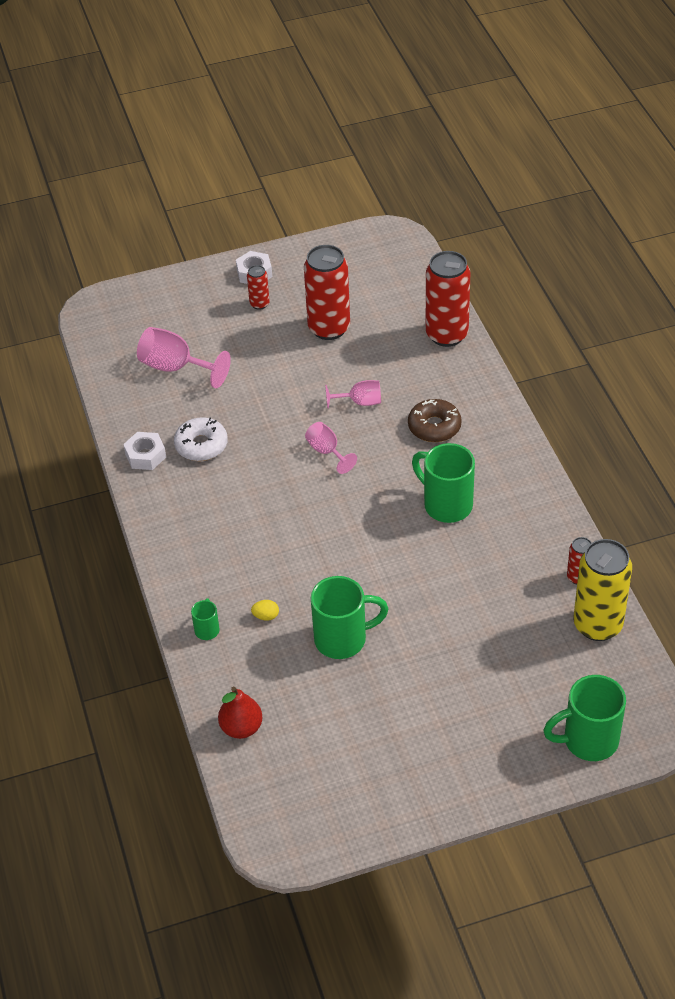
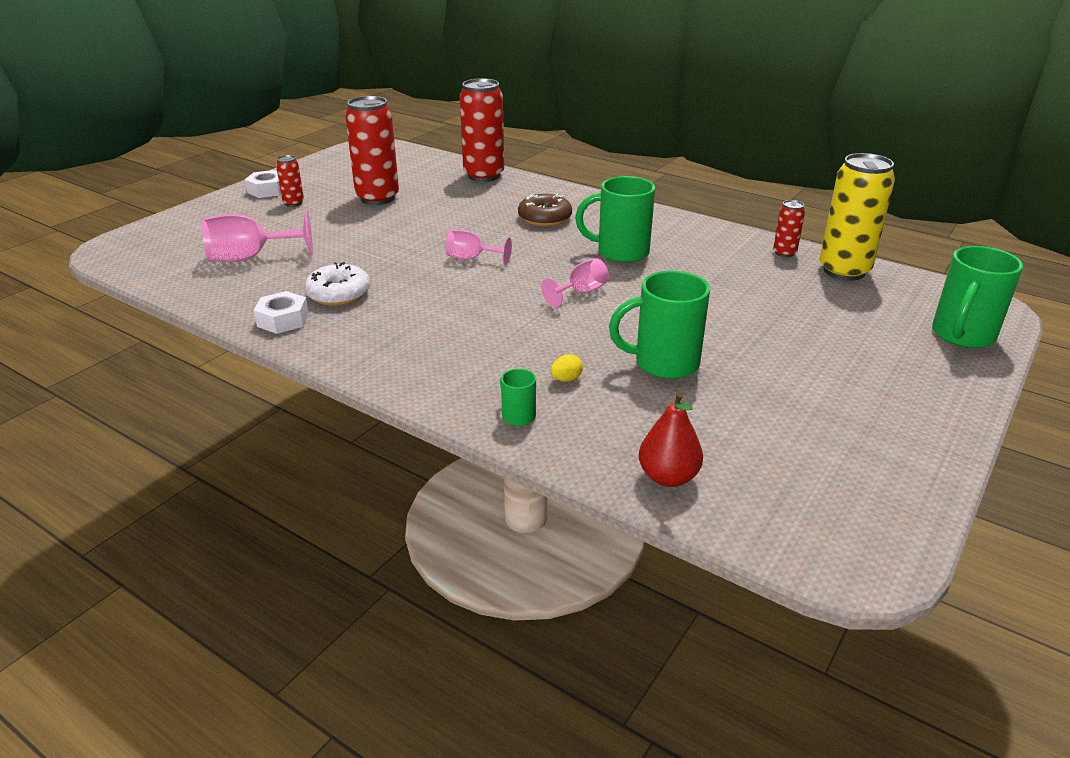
camera: 40 degrees left, 15 degrees down
green mug [311,576,388,659] -> green mug turned 135 degrees counterclockwise [609,271,710,379]
pink goblet [325,380,381,409] -> pink goblet moved to [542,258,609,307]

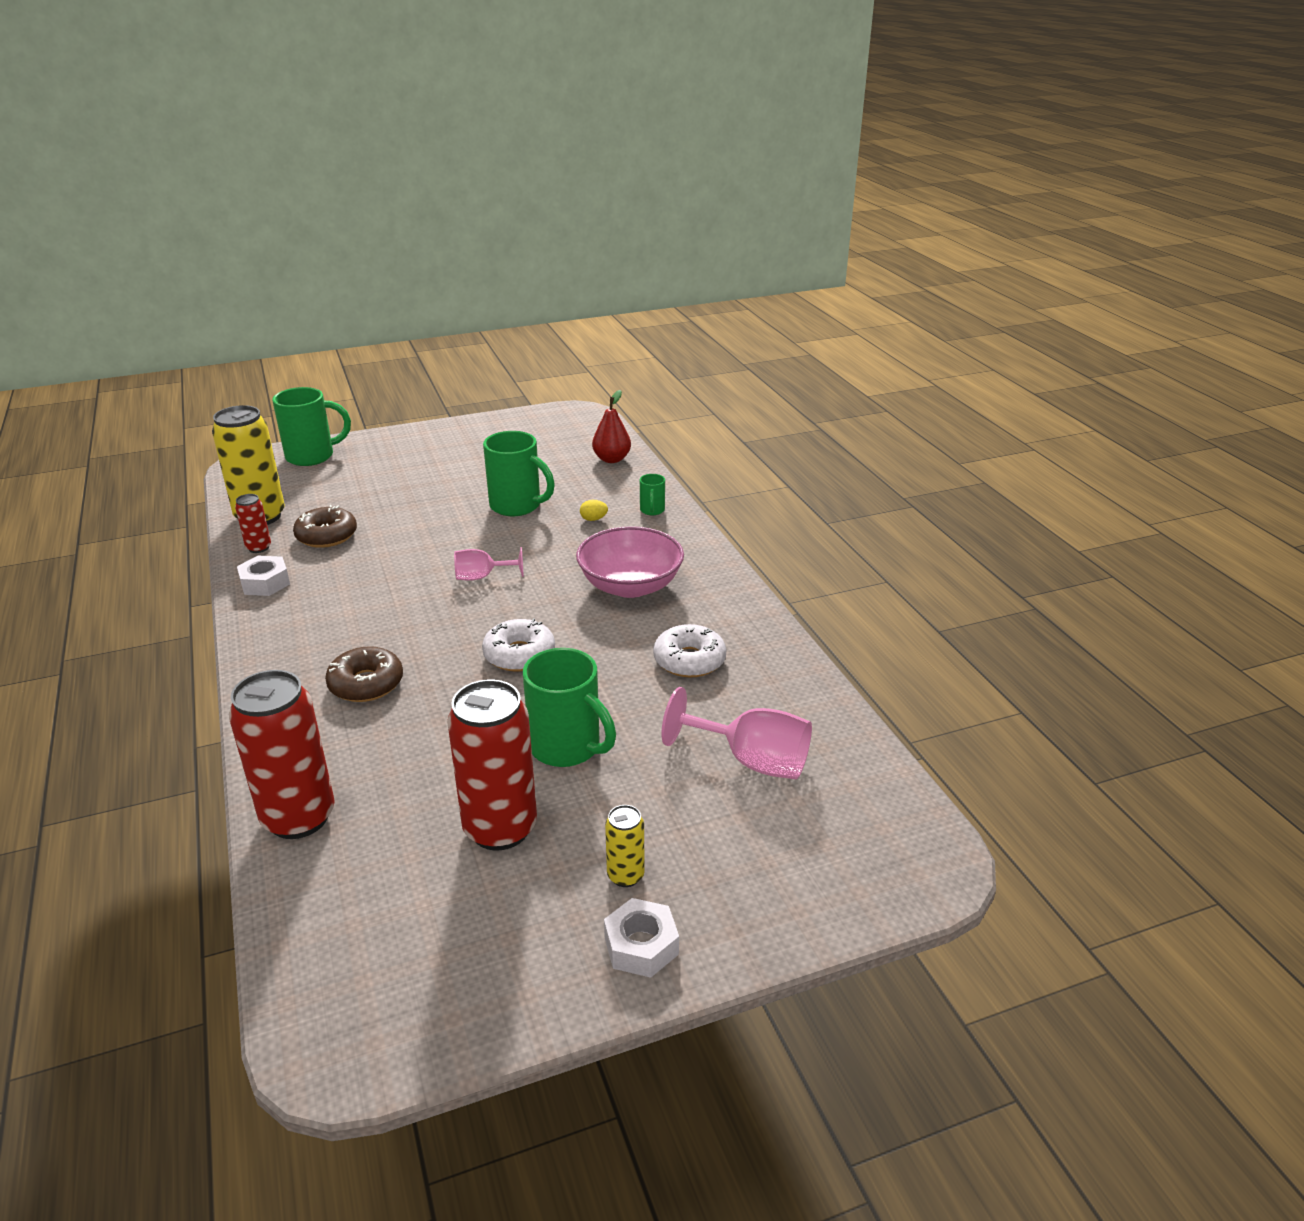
camera: 145 degrees left, 0 degrees up
white nut [254,291,309,334] -> white nut moved to [237,556,290,596]
red can [276,155,304,207] -> yellow can [605,805,644,887]
pink goblet [445,230,512,265] -> white donut [482,619,555,671]
green mug [575,176,655,263] -> green mug moved to [523,648,616,767]
none -> brown donut [293,505,357,548]
none -> pink bowl [576,526,684,598]

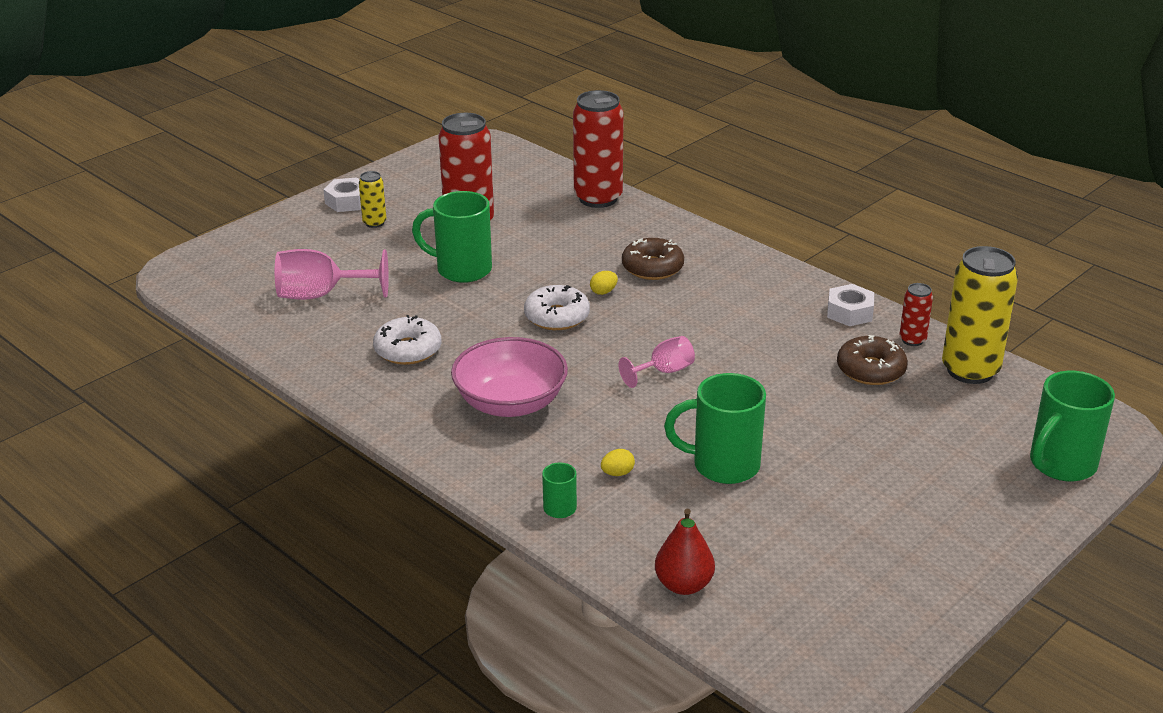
camera: 155 degrees right, 0 degrees up
none -> yellow egg [590,271,618,295]

